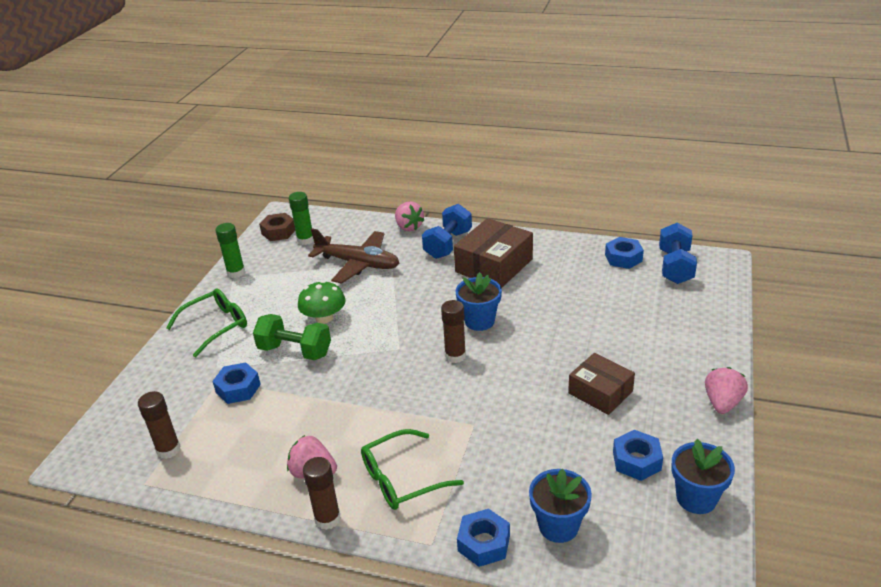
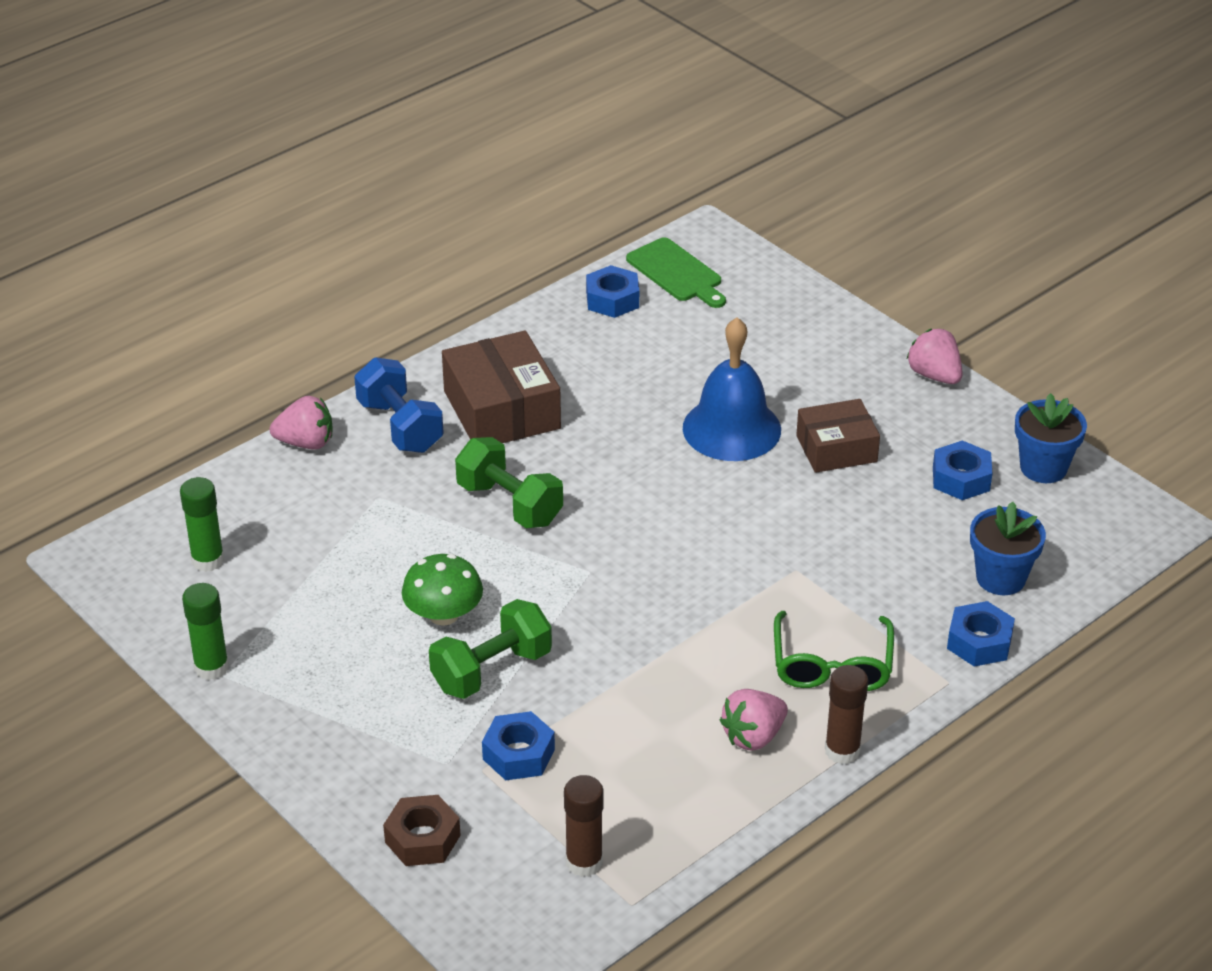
camera: 60 degrees left, 5 degrees up
green glasses [166,289,247,357] -> none
brown nut [259,213,295,241] -> brown nut moved to [383,795,461,866]
brown plane [308,228,399,284] -> none
brown glue stick [441,300,466,363] -> none
blue flower pot [456,272,502,331] -> none
blue dumbbell [659,223,697,284] -> green cutting board [626,237,726,308]
none -> green dumbbell [455,437,563,528]
none -> blue bell [683,317,781,461]

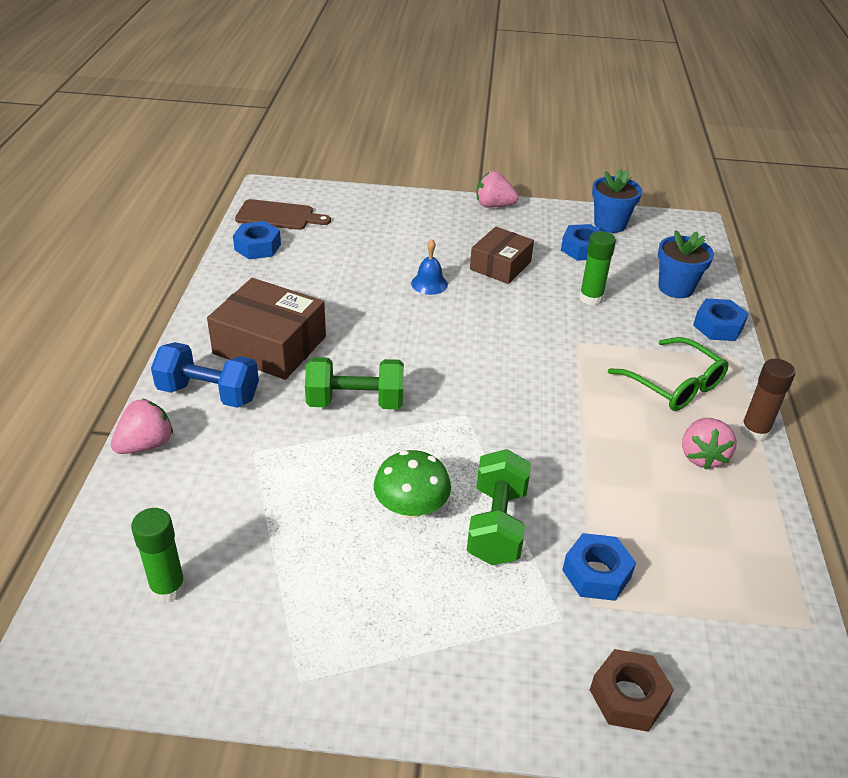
camera: 45 degrees left, 0 degrees up
green glue stick [182,583,229,680] -> green glue stick moved to [579,231,616,306]
brown glue stick [564,775,603,877] -> none
green cutting board [626,237,726,308] -> brown cutting board [235,199,331,230]
blue bell [683,317,781,461] -> blue bell [411,239,448,295], size x0.48

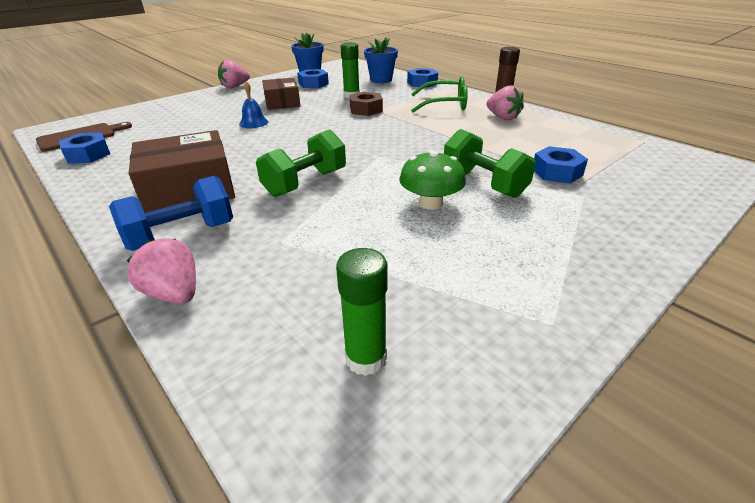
camera: 45 degrees left, 5 degrees down
pink strawberry [111,399,173,454] -> pink strawberry turned 45 degrees counterclockwise [126,238,196,304]
brown nut [590,649,674,732] -> brown nut moved to [350,92,383,116]

